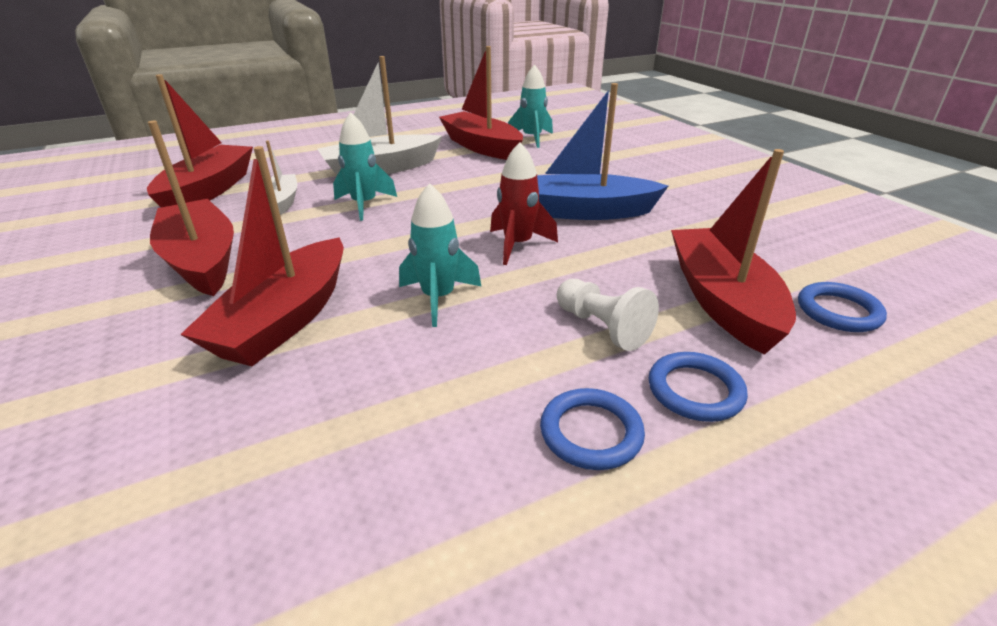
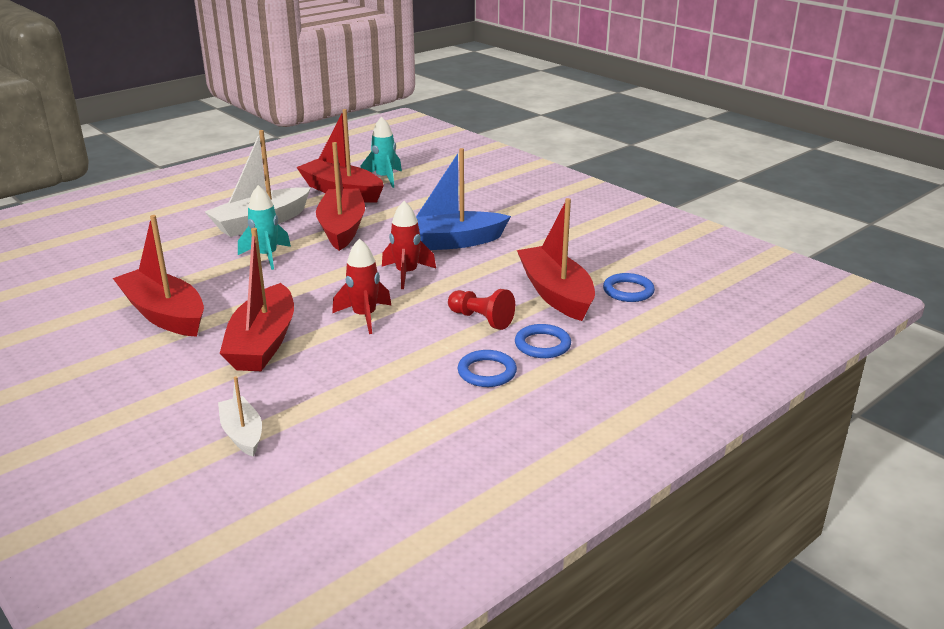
camera: 15 degrees left, 5 degrees down
red boat [147,74,253,208] -> red boat moved to [316,142,365,251]
white boat [266,141,297,215] -> white boat moved to [218,376,262,457]
turquoise rocket [399,183,481,327] -> red rocket [332,238,391,334]
white pawn [557,279,659,351] -> red pawn [448,289,515,330]

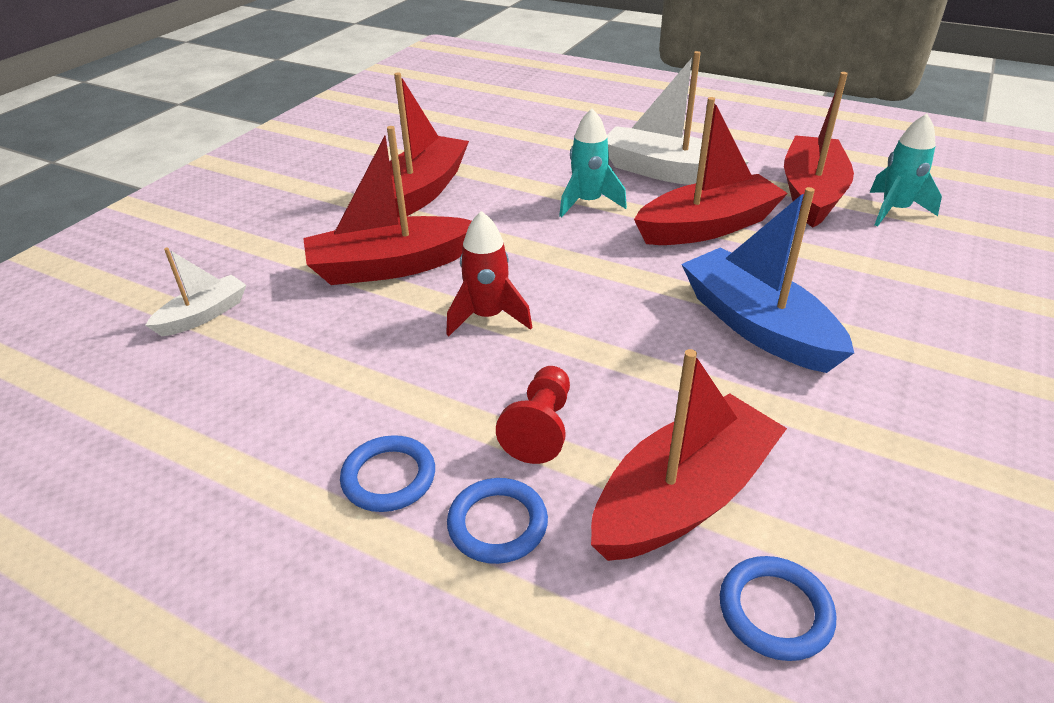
camera: 70 degrees right, 10 degrees up
red rocket [382,201,436,289] -> none

